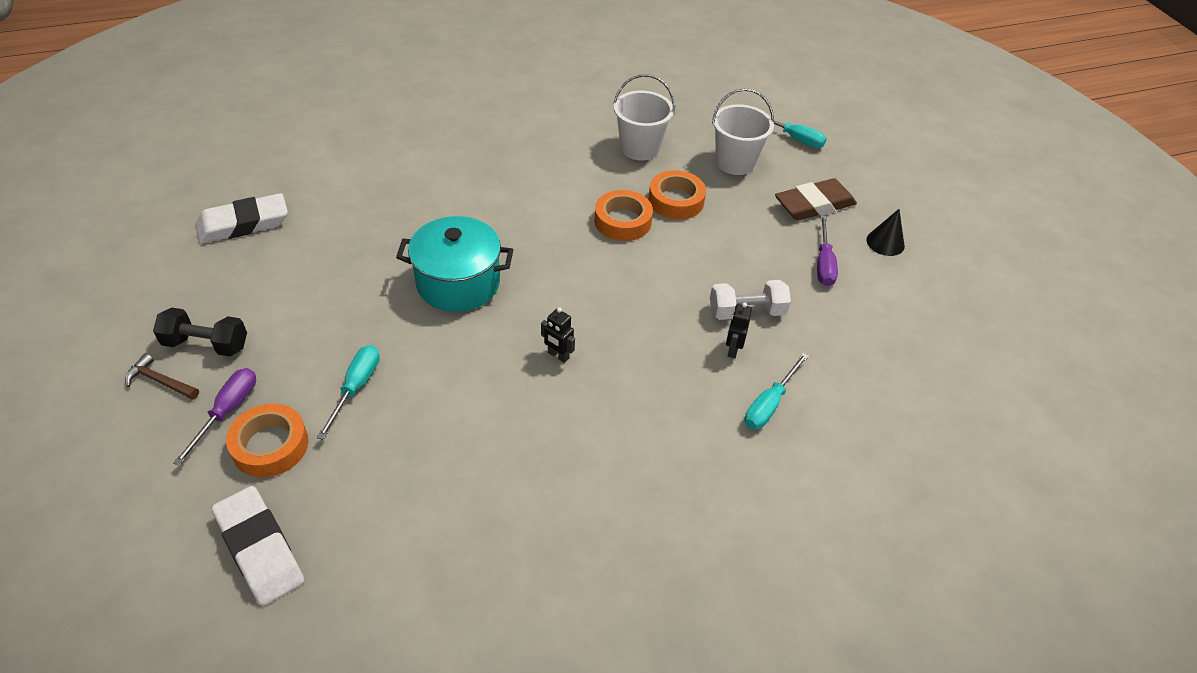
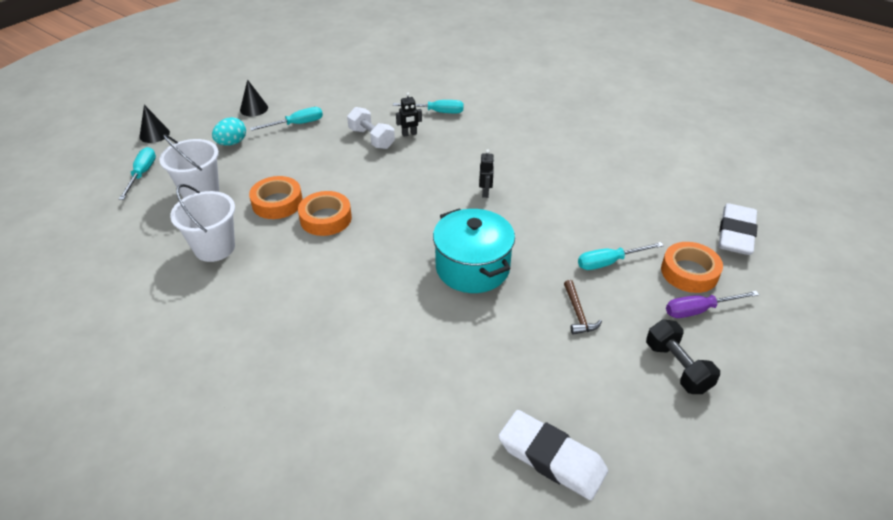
camera: 120 degrees left, 5 degrees down
brown hammer [125,353,199,400] -> brown hammer moved to [564,280,602,335]
brown eraser [775,178,857,221] -> turquoise egg [212,117,246,146]
purple screwdriver [817,215,838,286] -> turquoise screwdriver [250,107,323,131]
none -> black cone [140,105,170,143]

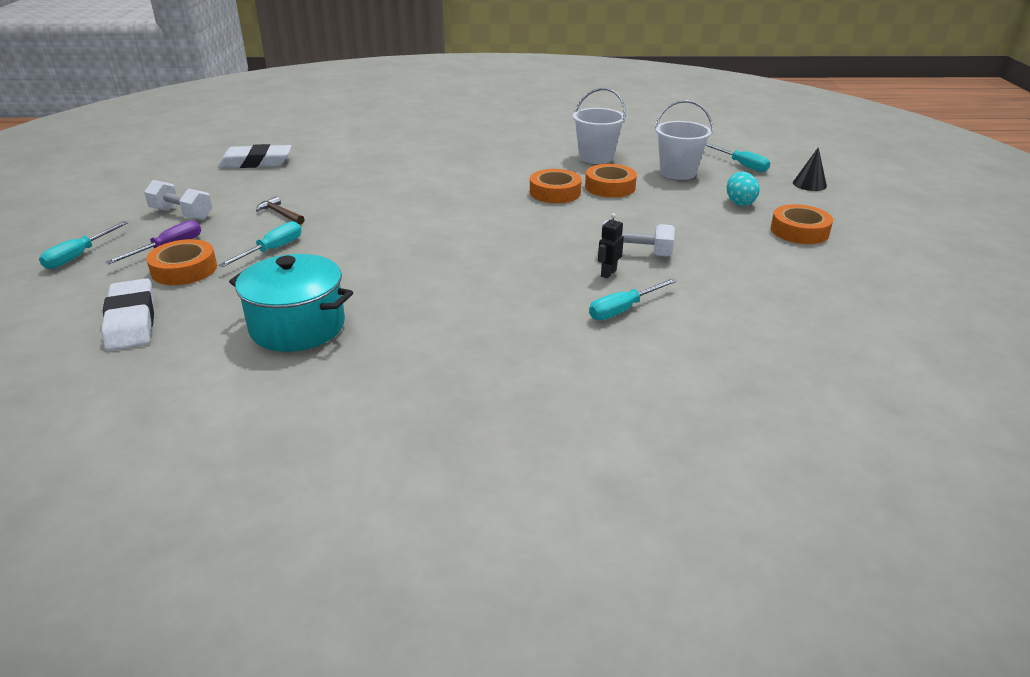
camera: 140 degrees right, 10 degrees down
black cone [240,79,268,116] -> orange tape [771,204,833,244]
turquoise screwdriver [250,107,323,131] -> turquoise screwdriver moved to [39,221,128,269]
turquoise pot [433,208,515,293] -> turquoise pot moved to [229,254,353,352]
black robot [479,149,494,198] -> none
black dumbbell [646,319,720,394] -> white dumbbell [144,180,212,220]

